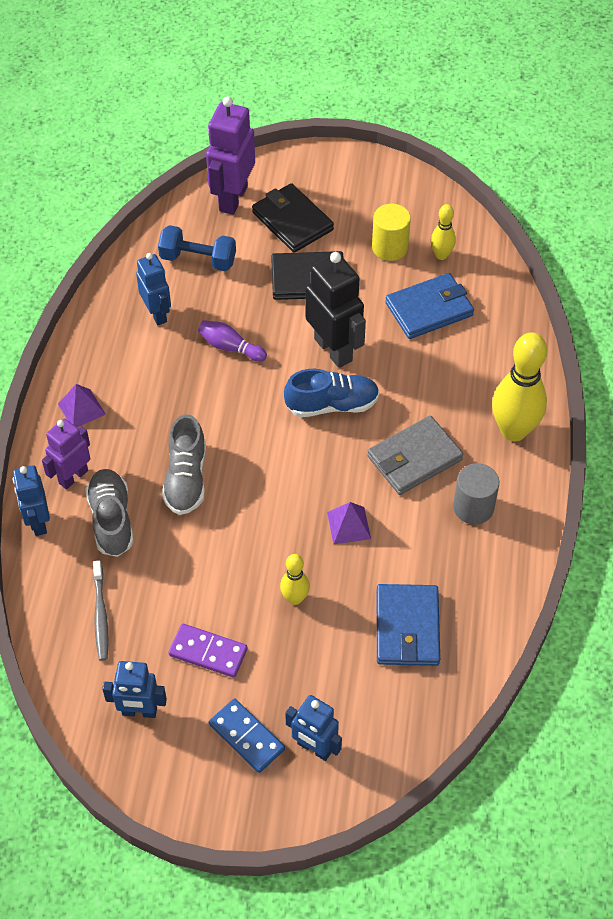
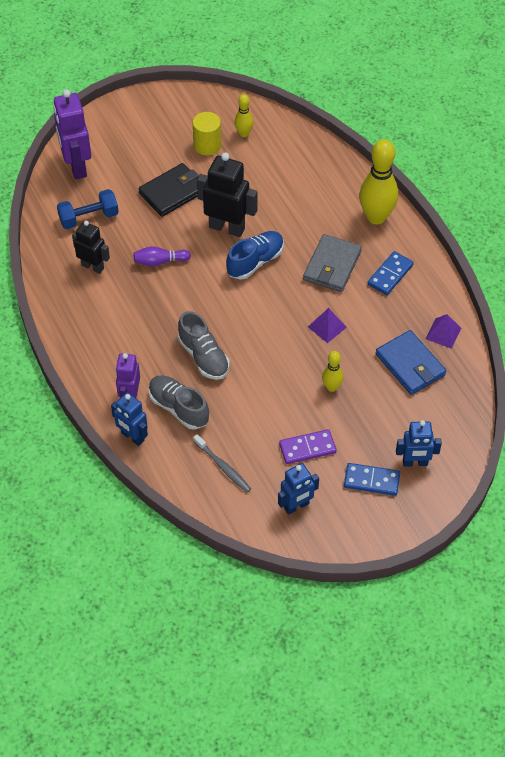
camera: 35 degrees left, 0 degrees up
purple pyramid [58,384,106,427] -> purple pyramid moved to [426,314,461,349]
blue robot [136,253,171,325] -> black robot [72,221,110,274]
black wallet [252,183,334,253] -> none
blue wallet [385,273,474,339] -> none
grey cylinder [453,463,499,525] -> blue domino [367,251,414,295]

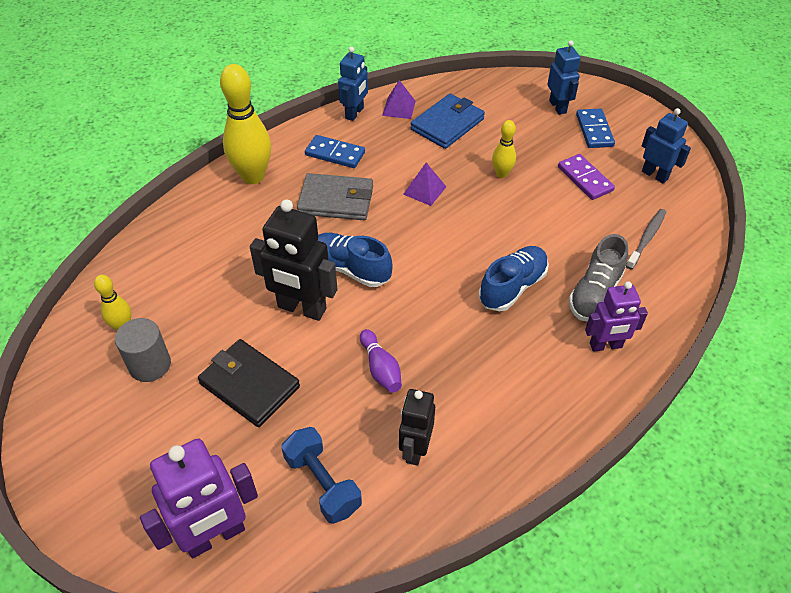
camera: 105 degrees left, 5 degrees down
blue robot [111,392,148,446] -> blue robot moved to [338,46,368,121]
grey shoe [178,311,230,380] -> blue shoe [479,246,549,311]
yellow cylinder [193,112,221,155] -> grey cylinder [115,318,171,382]
black robot [197,152,257,237] -> black robot turned 75 degrees counterclockwise [250,199,338,321]

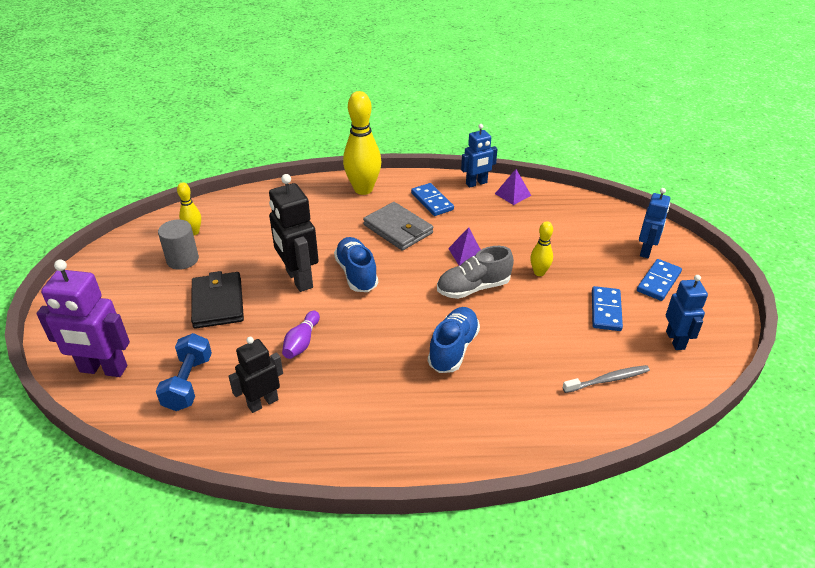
camera: 40 degrees right, 10 degrees down
blue wallet [411,93,485,149] -> none
blue shoe [479,246,549,311] -> blue shoe turned 60 degrees counterclockwise [428,307,480,373]
purple domino [558,154,615,200] -> blue domino [592,286,623,331]
grey shoe [569,234,628,321] -> grey shoe moved to [437,246,514,299]
purple robot [585,281,648,352] -> none

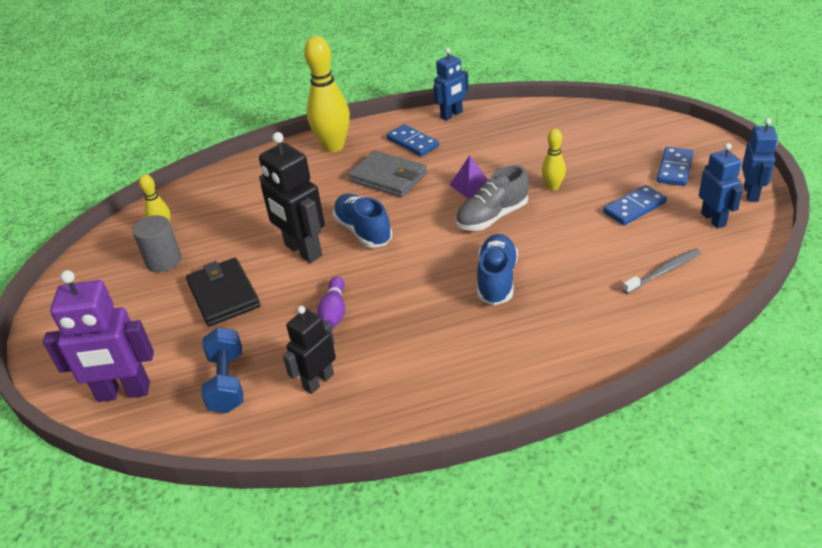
camera: 10 degrees left, 0 degrees up
purple pyramid [495,169,531,205] -> none
blue domino [592,286,623,331] -> blue domino turned 60 degrees clockwise [603,185,667,225]
blue robot [639,188,670,258] -> blue robot moved to [742,118,778,202]

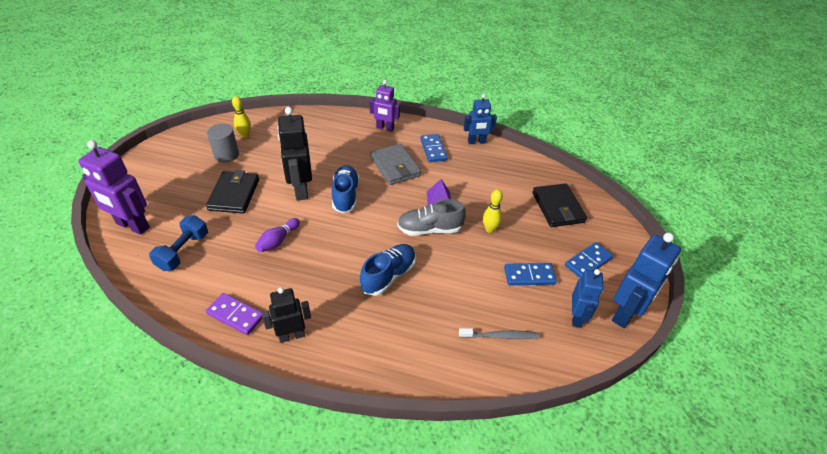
camera: 25 degrees right, 5 degrees up
black robot [283,306,336,394] -> black robot moved to [262,287,311,343]
yellow bowling pin [304,36,350,152] -> purple robot [369,80,400,131]
blue robot [742,118,778,202] -> blue robot [612,233,681,328], size x1.57
none -> purple domino [206,293,263,335]
none -> black wallet [532,183,587,227]

